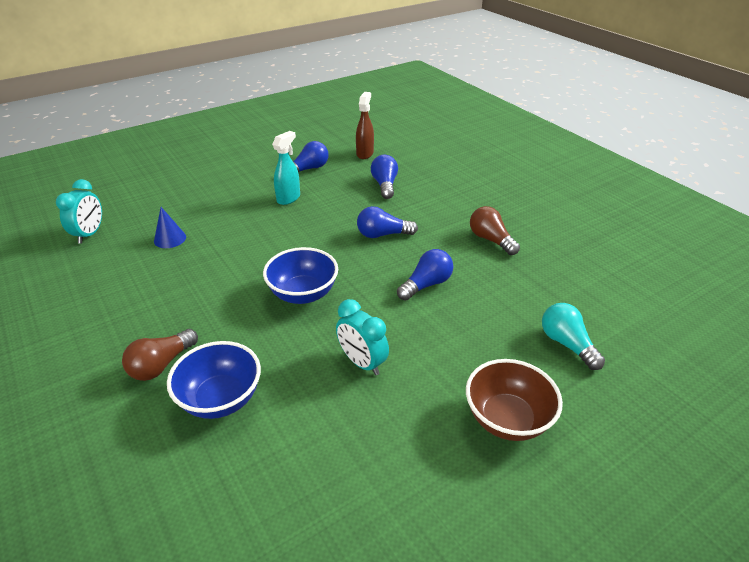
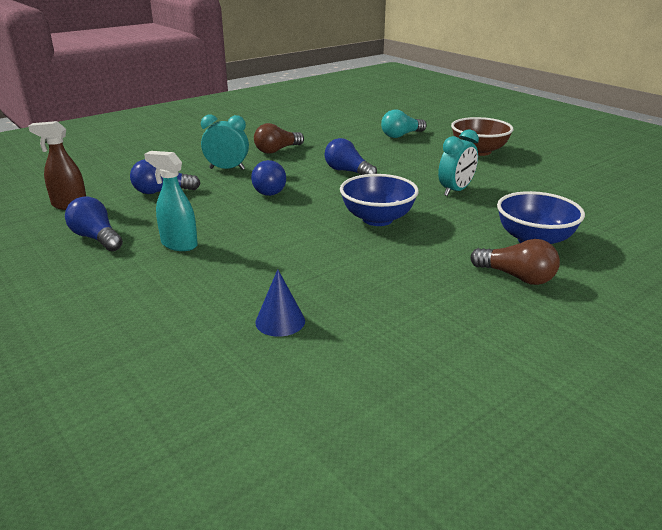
camera: 95 degrees left, 10 degrees down
turquoise clock [56,179,102,244] -> turquoise clock moved to [201,115,249,170]

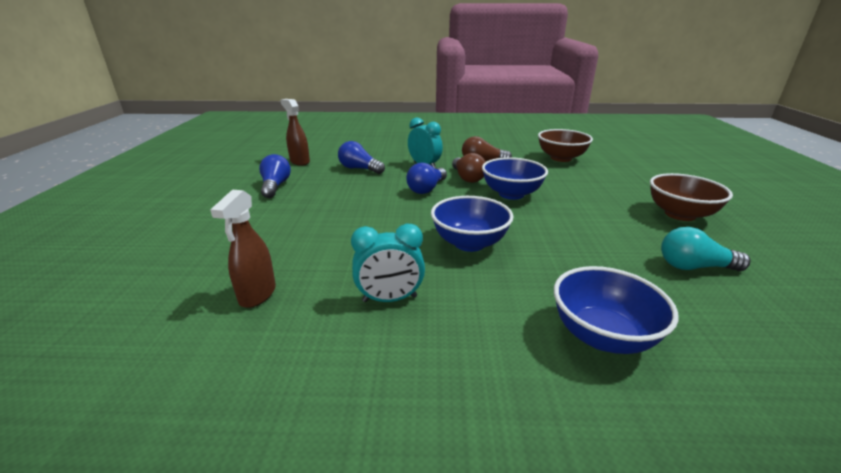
camera: 40 degrees right, 0 degrees up
turquoise spray bottle [144,151,198,251] -> none
blue cone [255,269,305,337] -> brown spray bottle [210,190,276,308]
blue light bulb [325,138,377,175] -> blue bowl [482,157,548,200]
turquoise light bulb [381,110,427,138] -> turquoise light bulb moved to [661,227,750,271]
turquoise clock [438,129,479,196] -> turquoise clock moved to [351,223,425,302]
brown light bulb [470,239,560,285] -> brown light bulb moved to [452,153,486,183]
none -> brown bowl [538,129,593,162]

